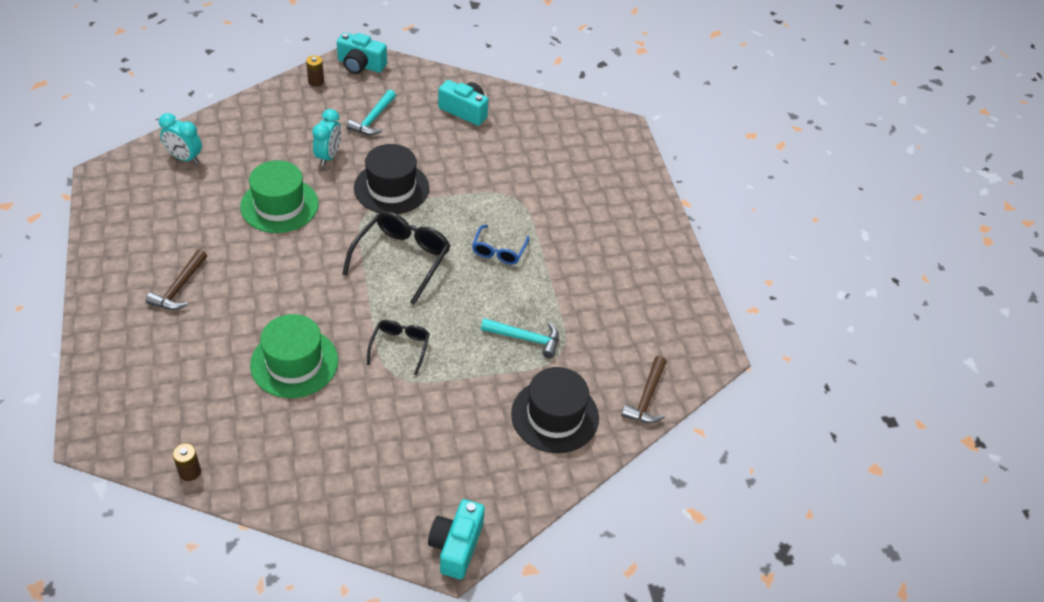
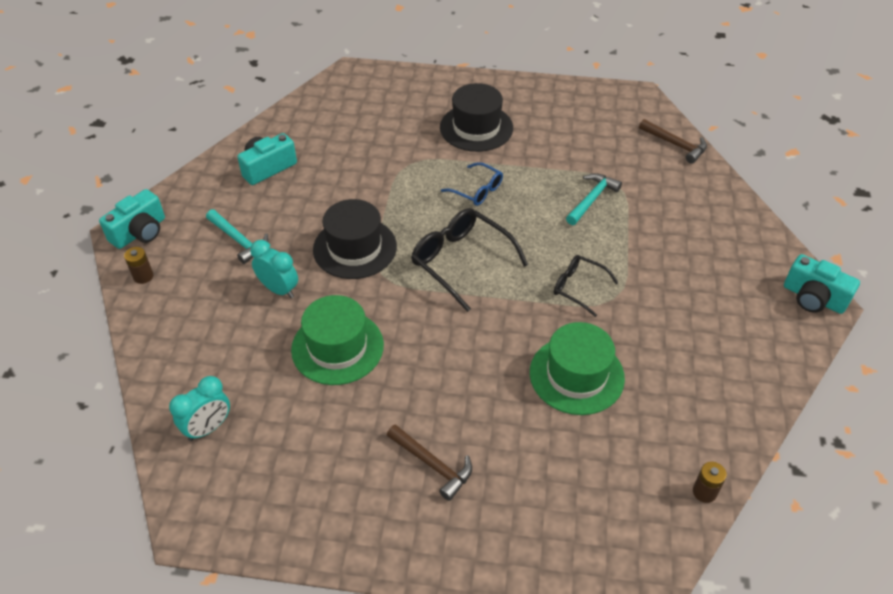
camera: 65 degrees left, 0 degrees up
black hat [511,367,599,453] -> black hat moved to [440,83,513,152]

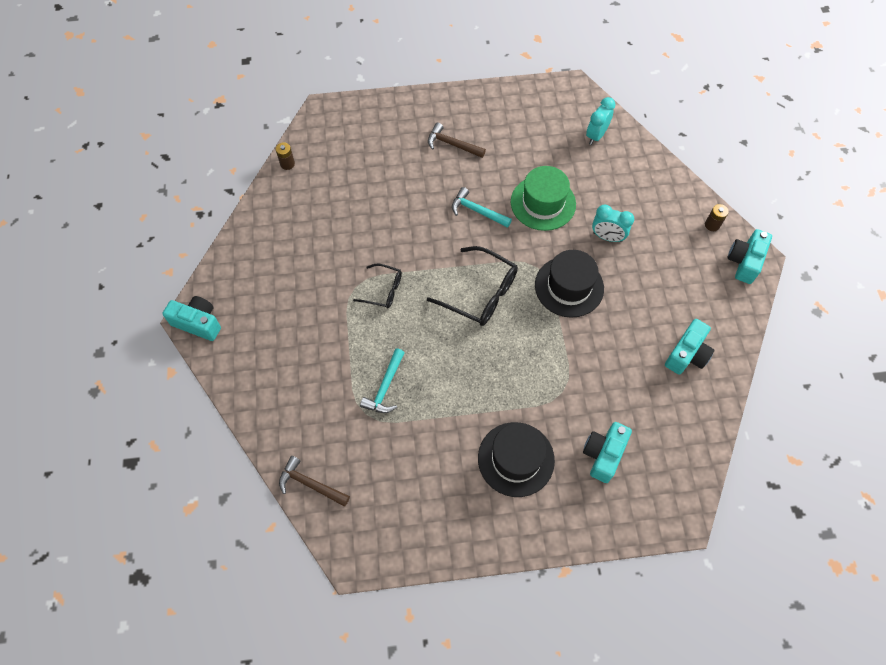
camera: 165 degrees right, 15 degrees up
turquoise hammer [206,209,269,264] -> turquoise hammer moved to [452,187,512,228]
blue glasses [441,162,503,206] -> none
green hat [530,322,625,415] -> none
none -> turquoise camera [583,422,632,483]

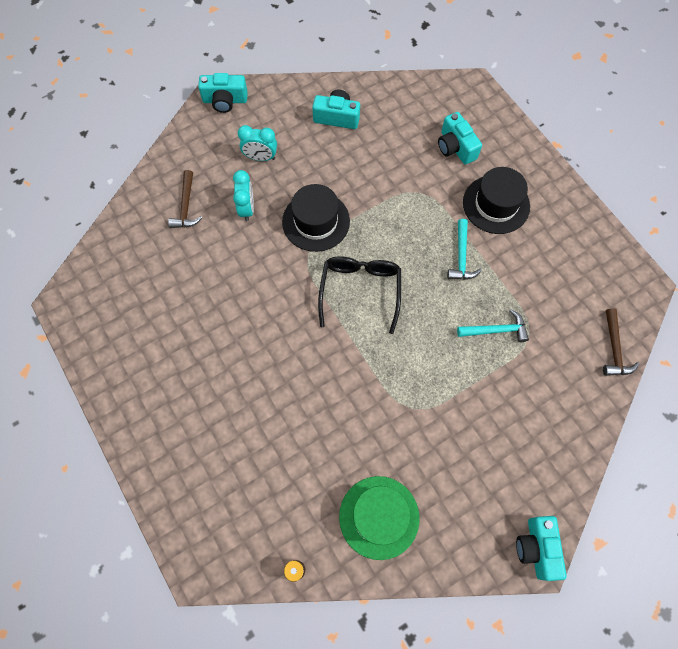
camera: 115 degrees left, 5 degrees up
black glasses [353,264,402,308] -> none
brown hammer [428,123,486,158] -> brown hammer moved to [168,170,202,228]
turquoise hammer [452,187,512,228] -> turquoise hammer moved to [447,219,482,279]
green hat [511,166,576,231] -> green hat moved to [339,476,419,560]
turquoise camera [583,422,632,483] -> turquoise camera turned 60 degrees clockwise [438,112,482,165]
turquoise clock [586,97,615,145] -> turquoise clock moved to [238,125,277,161]
brown battery [705,204,729,231] -> none

